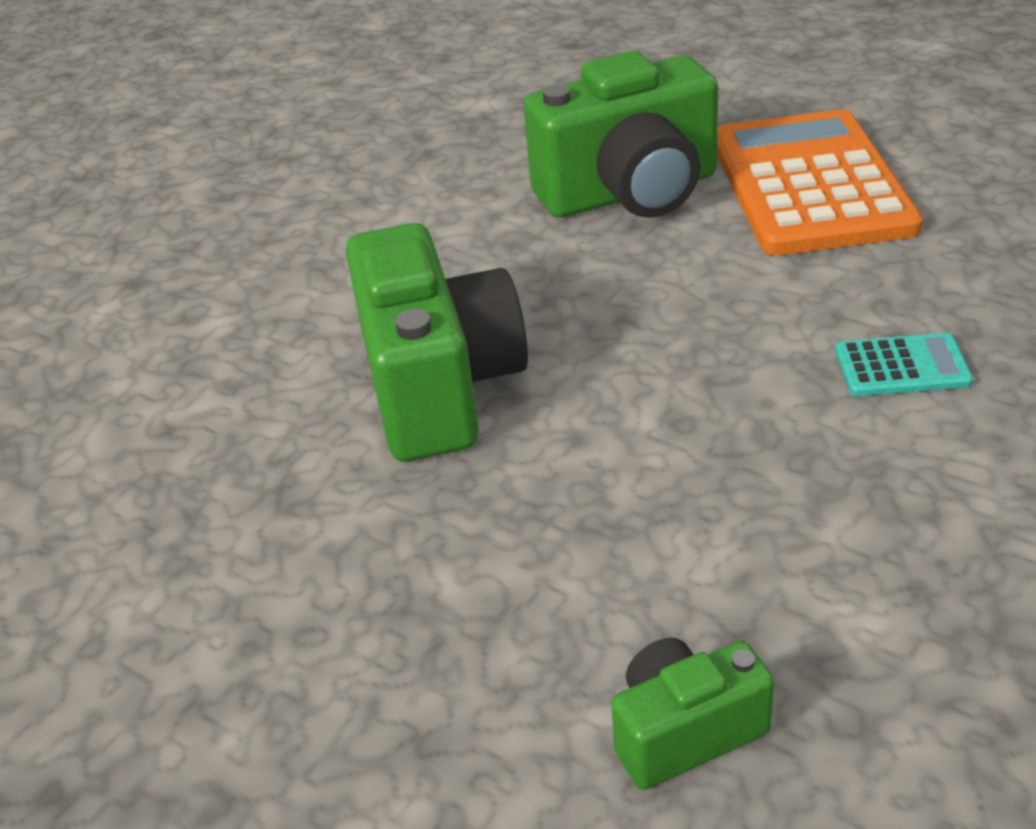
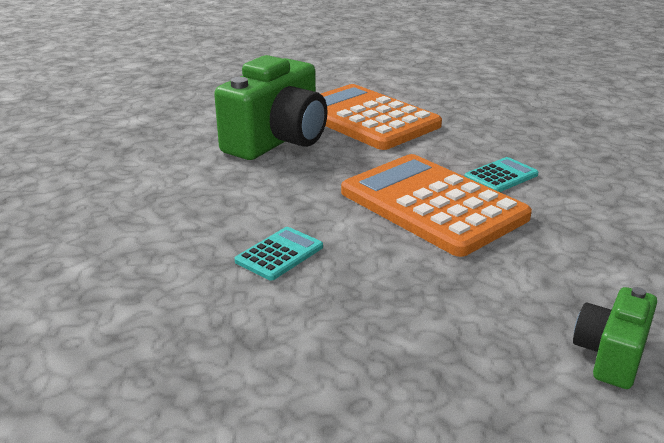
camera: 40 degrees left, 10 degrees down
green camera [346,223,528,461] -> turquoise calculator [235,227,323,281]
none -> orange calculator [341,154,532,257]

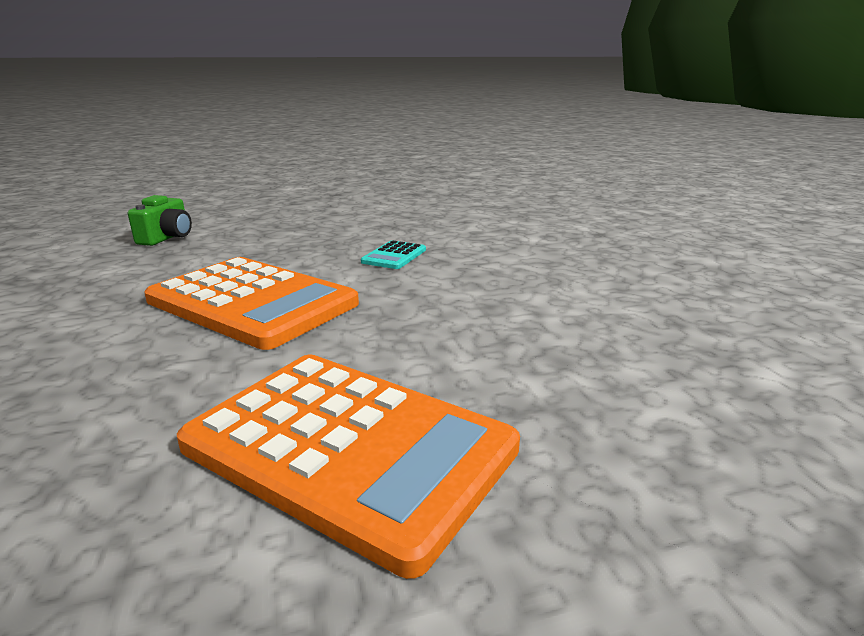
camera: 165 degrees right, 5 degrees down
green camera [214,55,328,160] -> none
turquoise calculator [464,157,539,192] -> none

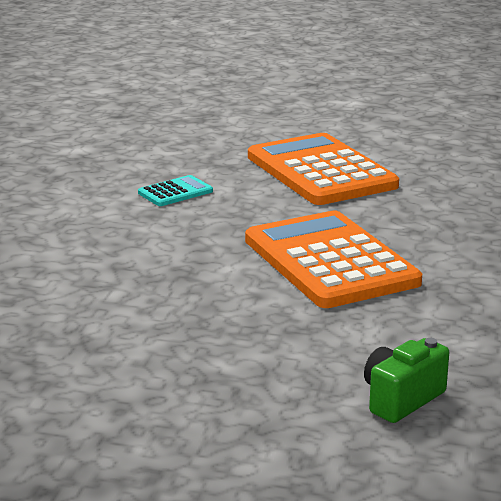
camera: 150 degrees left, 0 degrees up
turquoise calculator [361,240,426,269] -> turquoise calculator moved to [138,175,213,206]

